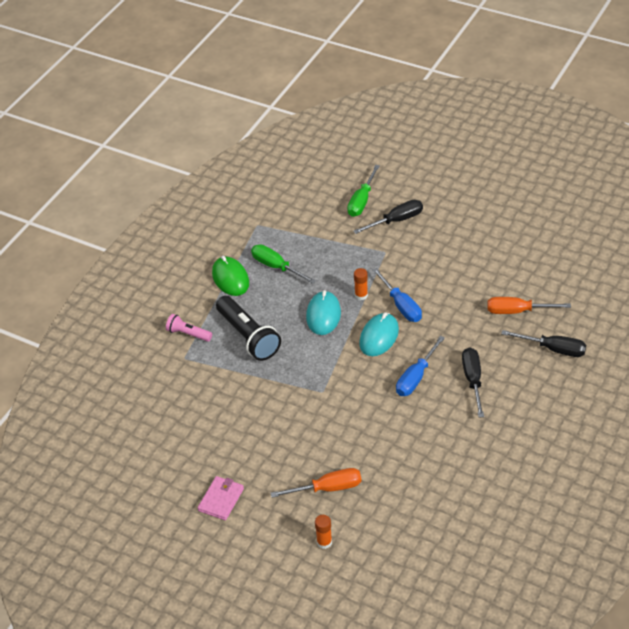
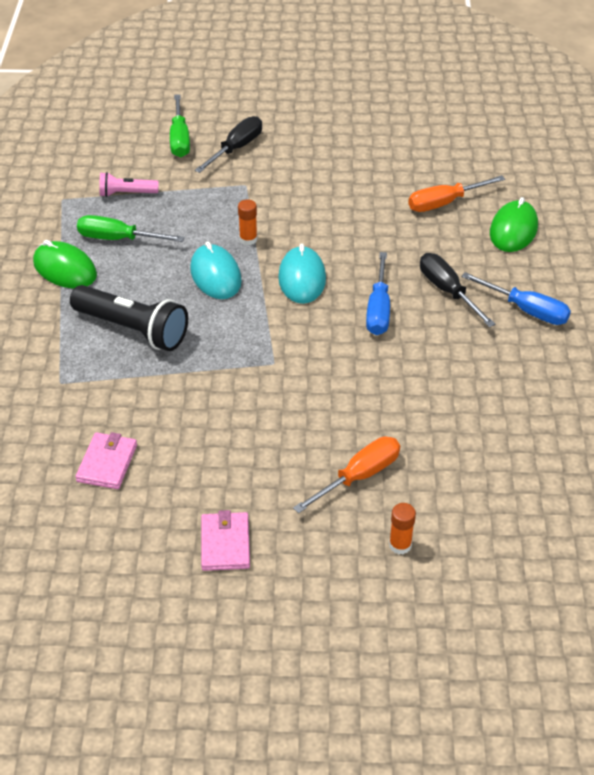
camera: 30 degrees left, 0 degrees up
pink flashlight [166,314,212,342] -> pink flashlight moved to [99,172,159,197]
blue screwdriver [372,268,422,322] -> blue screwdriver moved to [461,272,571,325]
black screwdriver [501,330,586,357] -> green mouse [490,197,538,252]
none -> pink wallet [75,432,137,489]

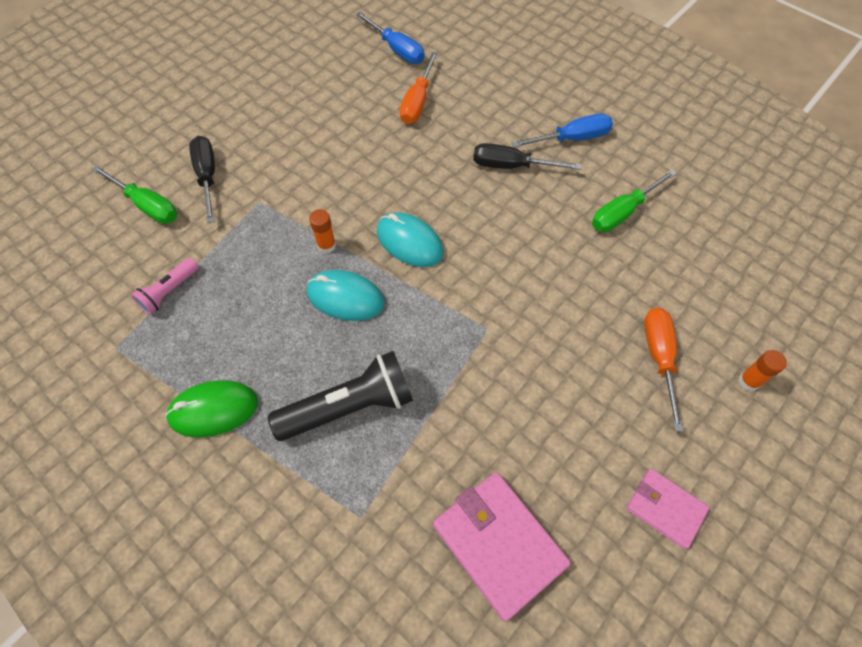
camera: 50 degrees left, 15 degrees up
pink wallet [75,432,137,489] -> pink wallet [433,472,571,621], size x1.68
green screwdriver [77,215,185,242] -> green screwdriver moved to [592,169,677,232]
blue screwdriver [366,252,390,335] -> blue screwdriver moved to [355,12,424,64]
green mouse [490,197,538,252] -> none

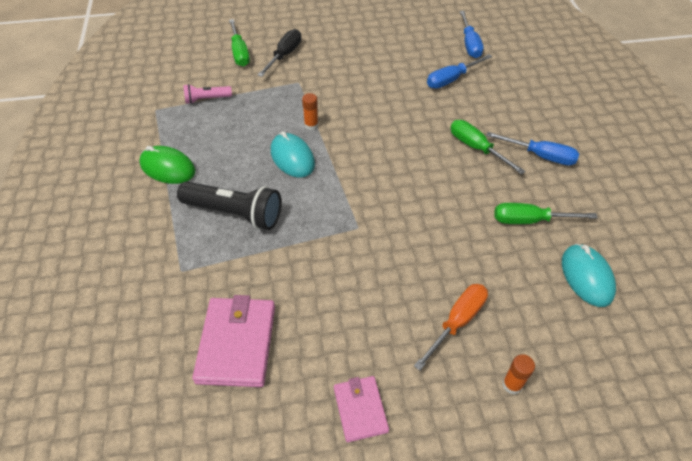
camera: 40 degrees right, 10 degrees down
turquoise mouse [377,212,444,267] -> turquoise mouse moved to [562,244,616,307]
orange screwdriver [400,52,438,124] -> blue screwdriver [427,54,492,88]
black screwdriver [473,143,582,170] -> green screwdriver [450,120,526,174]

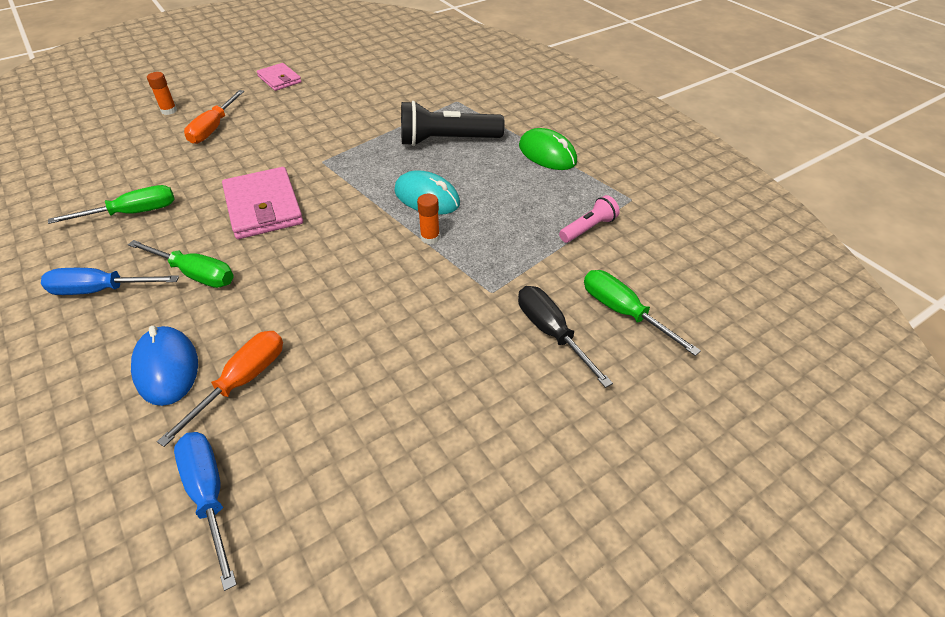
camera: 155 degrees right, 5 degrees down
green mouse [139,146,196,184] -> green mouse turned 45 degrees clockwise [519,128,577,170]
pink wallet [192,295,275,387] -> pink wallet moved to [222,167,303,239]
black screwdriver [257,29,301,77] -> black screwdriver turned 150 degrees clockwise [518,286,613,388]
blue screwdriver [427,54,492,88] -> orange screwdriver [157,331,283,447]
turquoise mouse [562,244,616,307] -> none
none -> blue mouse [131,326,198,406]

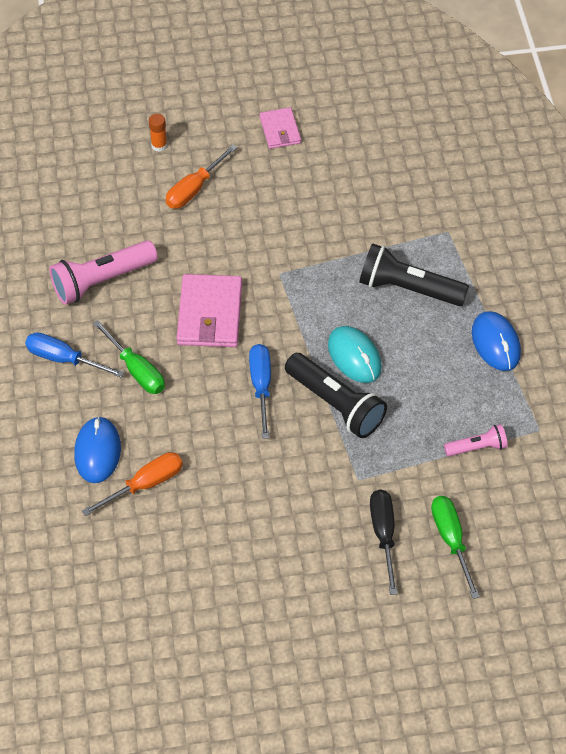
camera: 25 degrees right, 10 degrees up
green screwdriver [48,185,175,224] -> pink flashlight [49,240,158,305]
blue screwdriver [174,432,237,591] -> blue screwdriver moved to [249,344,271,439]
orange glue stick [417,194,440,244] -> black flashlight [285,353,387,438]
green mouse [519,128,577,170] -> blue mouse [472,311,521,371]

